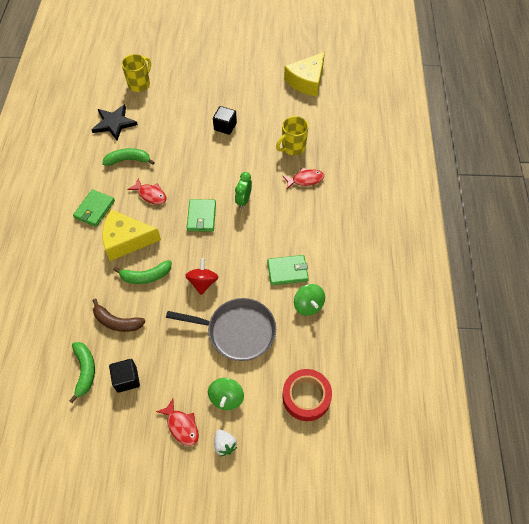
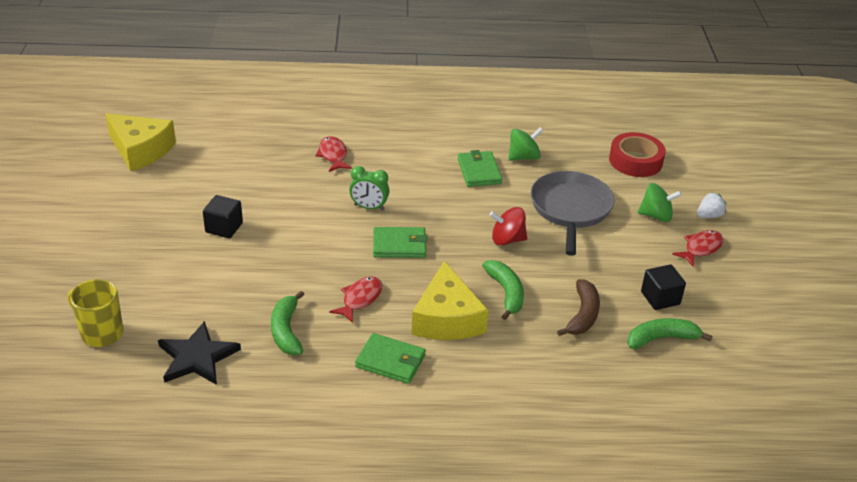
camera: 95 degrees left, 20 degrees down
yellow mug [276,116,309,155] -> none

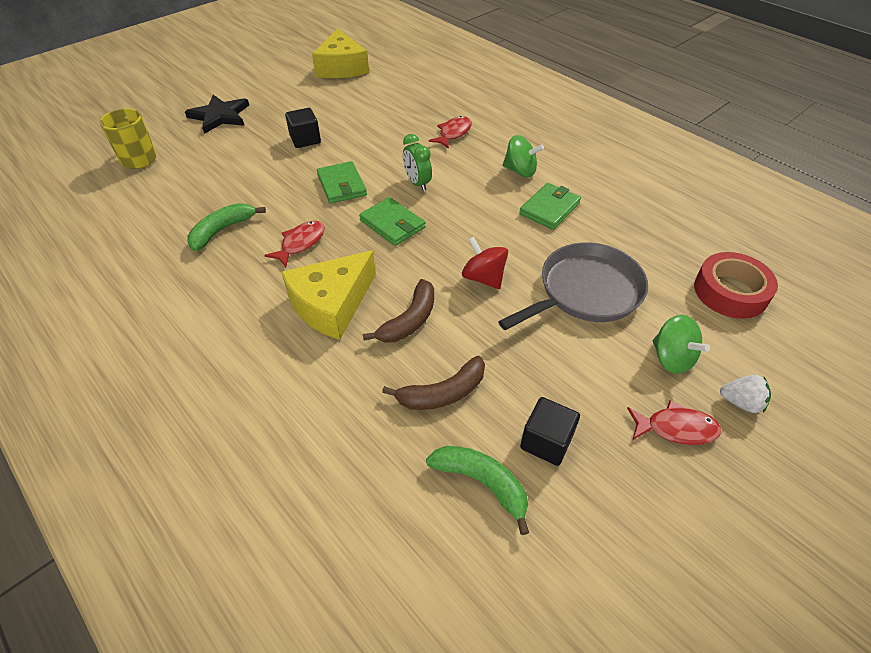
camera: 50 degrees right, 10 degrees up
black star [158,321,241,385] -> black star moved to [185,95,249,134]
red fish [329,276,382,323] -> red fish turned 45 degrees counterclockwise [264,221,325,267]
green wallet [355,333,426,384] -> green wallet moved to [317,161,367,204]
green banana [482,260,524,320] -> brown banana [363,279,434,342]
green spinning top [509,128,543,161] -> green spinning top moved to [502,135,544,177]

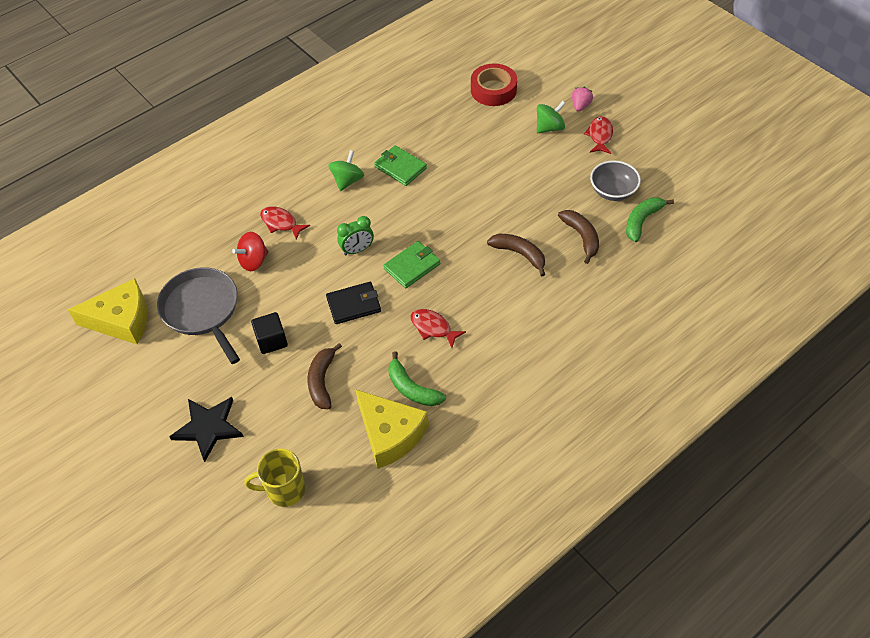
camera: 85 degrees left, 5 degrees up
yellow cheese [281,250,376,340] -> yellow cheese moved to [355,389,429,469]
green wallet [317,161,367,204] -> black wallet [326,282,381,324]
red spinning top [462,236,508,289] -> red spinning top moved to [232,232,269,271]
grey pan [498,242,648,330] -> grey pan moved to [157,267,240,364]
black cube [520,397,580,466] -> grey bowl [590,161,641,201]
white strawberry [720,375,771,413] -> pink strawberry [572,87,593,112]
none -> brown banana [308,343,342,409]

